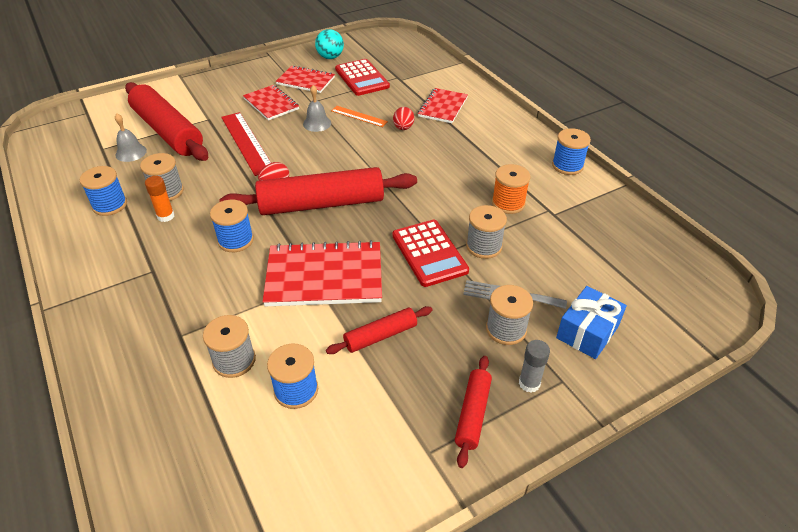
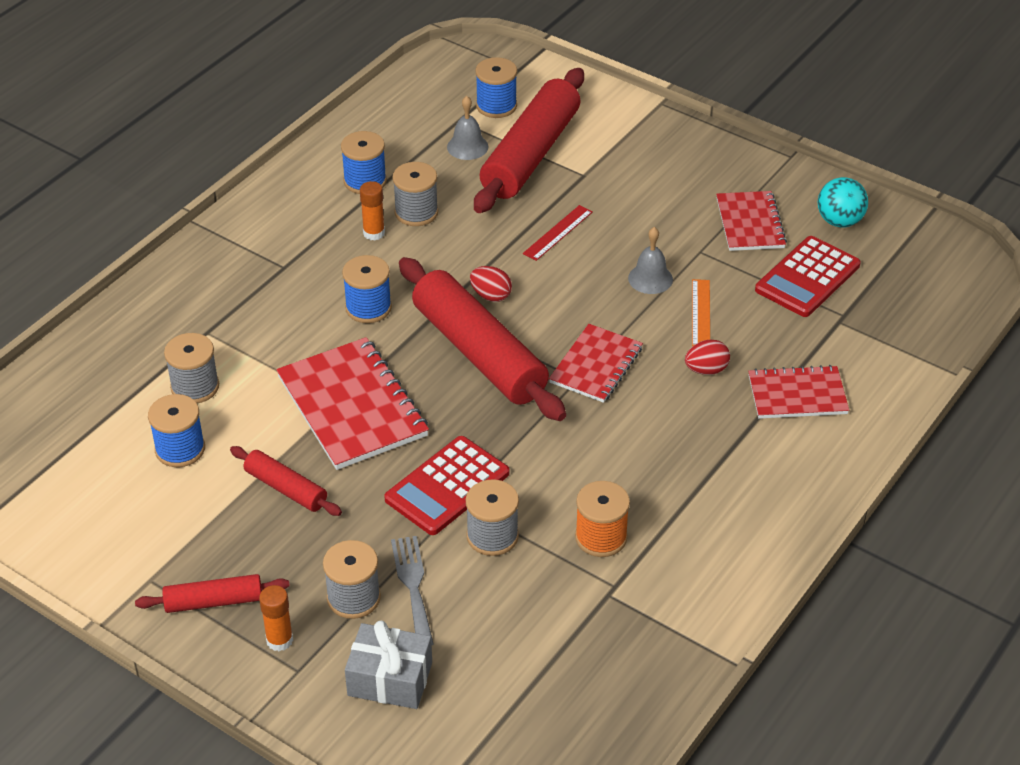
camera: 65 degrees right, 0 degrees up
red ruler [221,112,271,176] -> red ruler [523,205,593,261], size x0.56
red notebook [243,85,299,121] -> red notebook moved to [549,324,643,403]
grey glue stick [519,340,550,393] -> orange glue stick [259,585,293,651]
blue spool [552,128,591,175] -> blue spool moved to [475,57,517,118]
blue gift [556,286,627,359] -> grey gift [345,621,432,709]

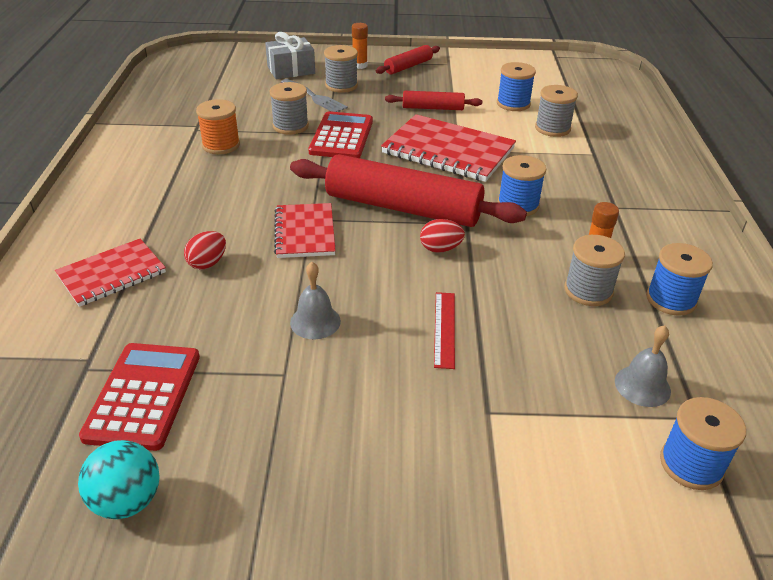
camera: 145 degrees right, 5 degrees down
red rolling pin [474,68,584,213] -> none
orange ruler [692,279,710,346] -> none
red notebook [716,191,787,251] -> none

